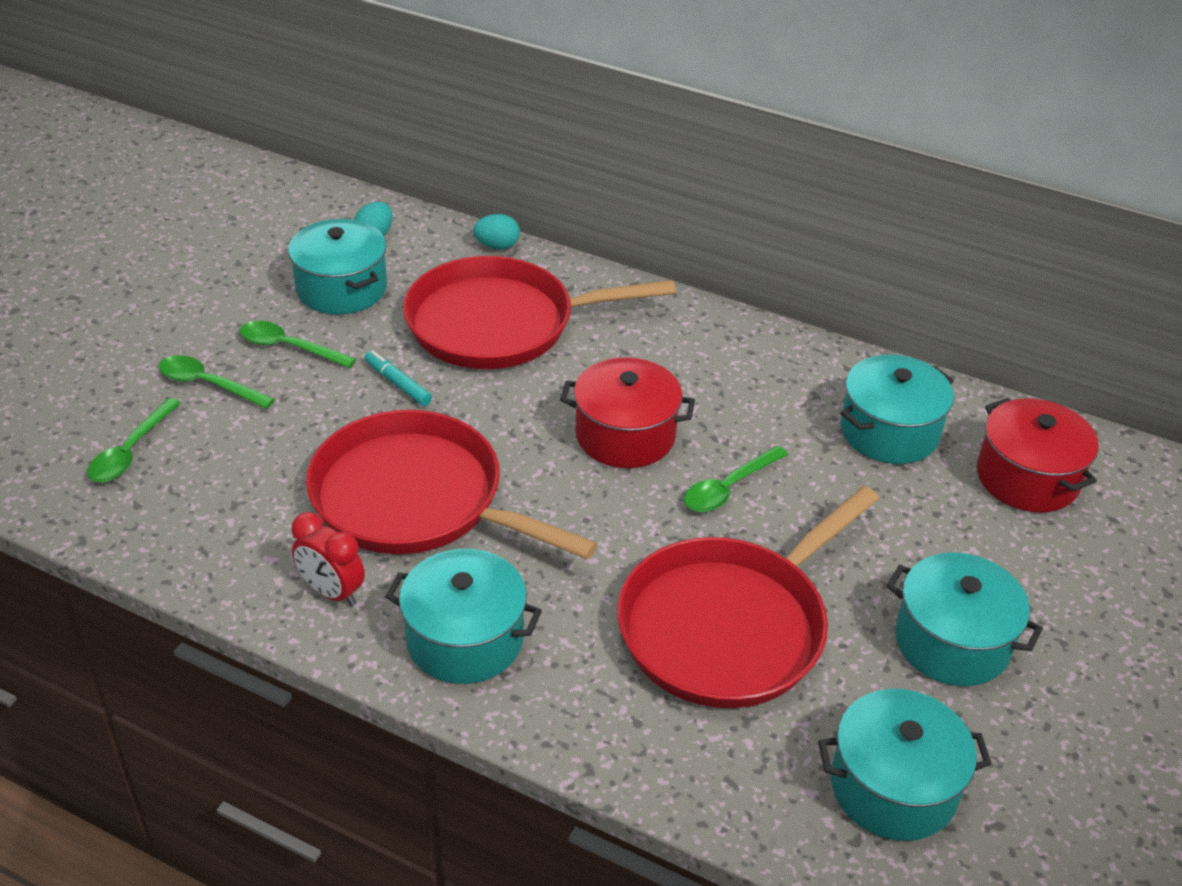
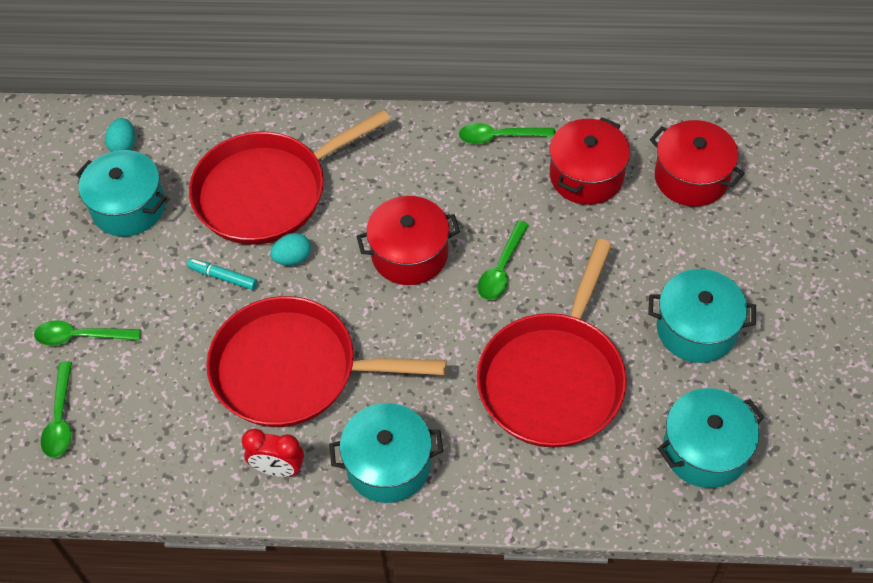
camera: 20 degrees left, 15 degrees up
green spoon [240,321,356,368] -> green spoon moved to [459,123,555,144]
turquoise egg [473,214,520,249] -> turquoise egg moved to [270,233,311,265]
turquoise pot [840,355,954,464] -> red pot [549,117,630,205]

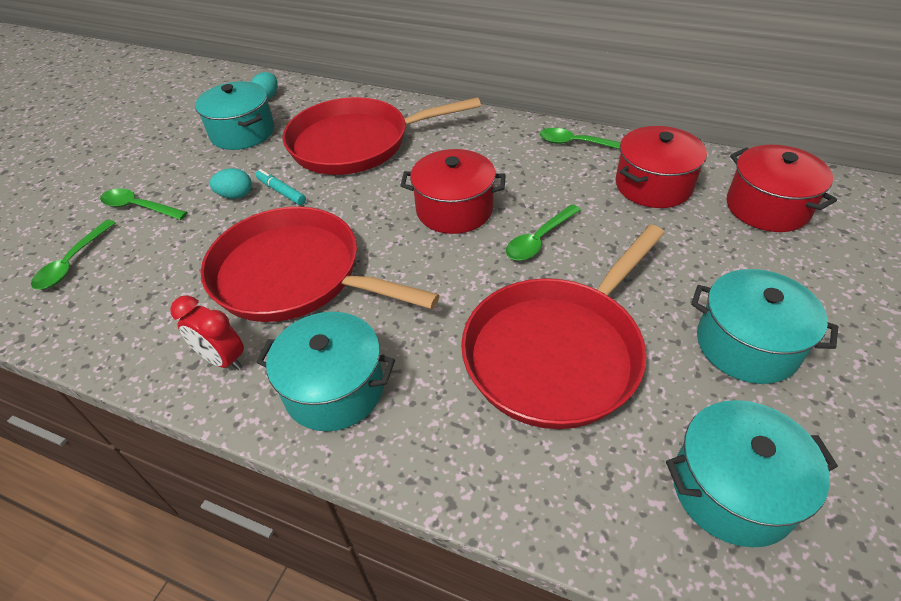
camera: 20 degrees right, 10 degrees down
turquoise egg [270,233,311,265] -> turquoise egg moved to [210,168,252,199]

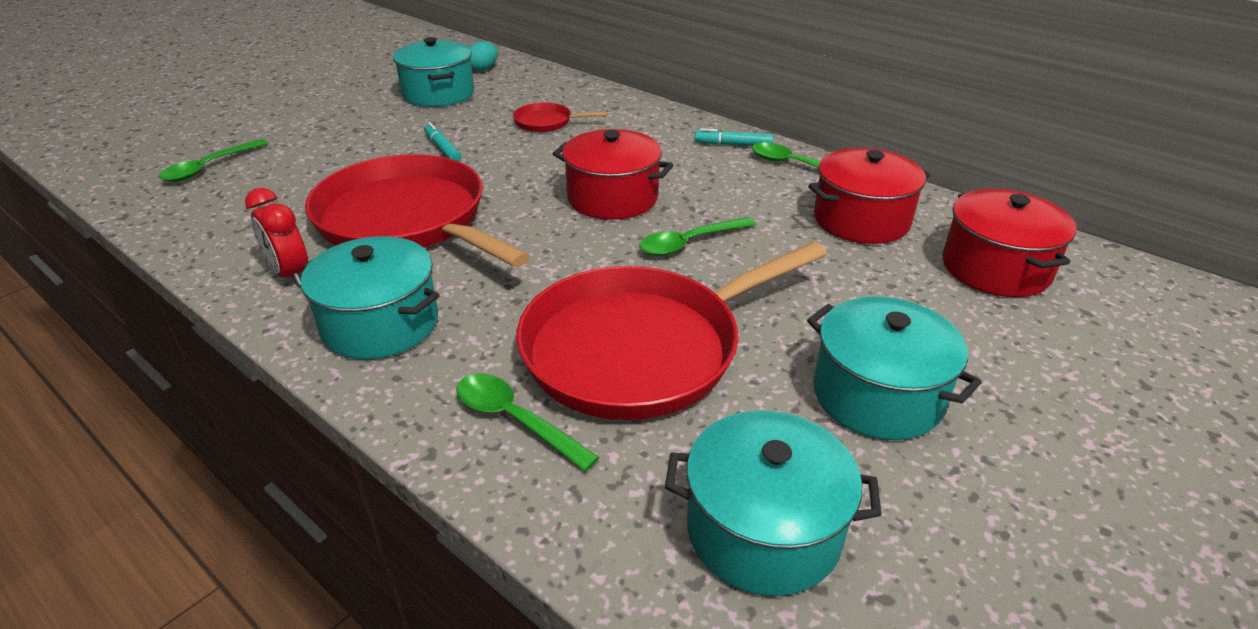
camera: 15 degrees right, 10 degrees down
green spoon [100,188,188,220] -> green spoon moved to [456,374,599,471]
turquoise egg [210,168,252,199] -> none
red pan [283,97,481,175] -> red pan [513,103,607,132], size x0.42
none -> turquoise marker [695,128,773,146]

